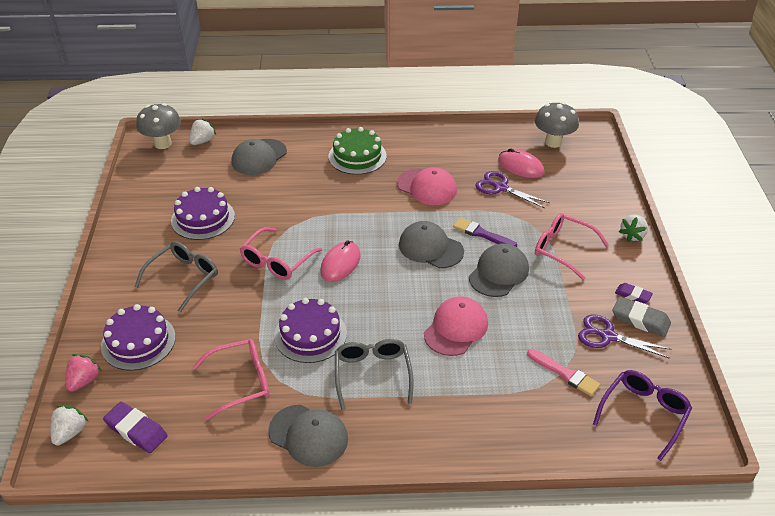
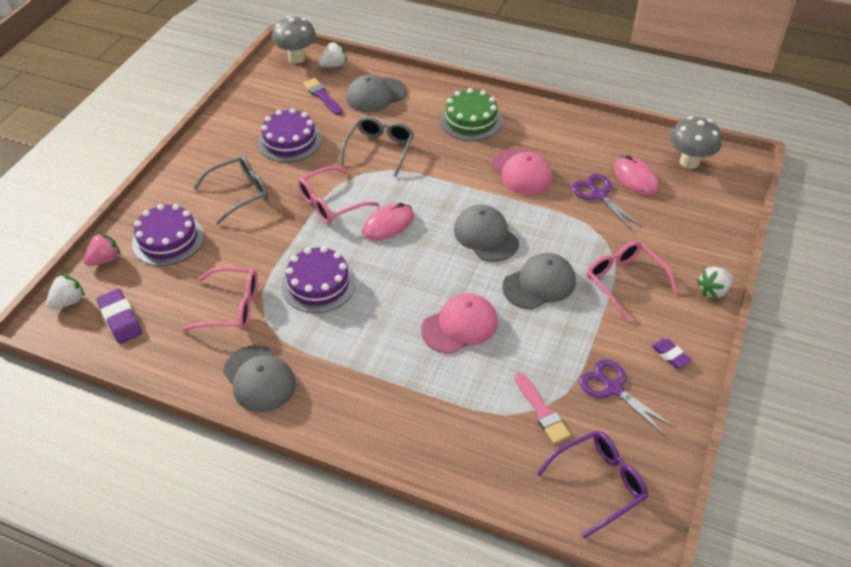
camera: 25 degrees right, 5 degrees up
grey glasses [335,339,414,410] -> grey glasses moved to [340,116,414,177]
purple brush [453,218,517,247] -> purple brush moved to [303,78,343,115]
grey eraser [613,297,671,337] -> none

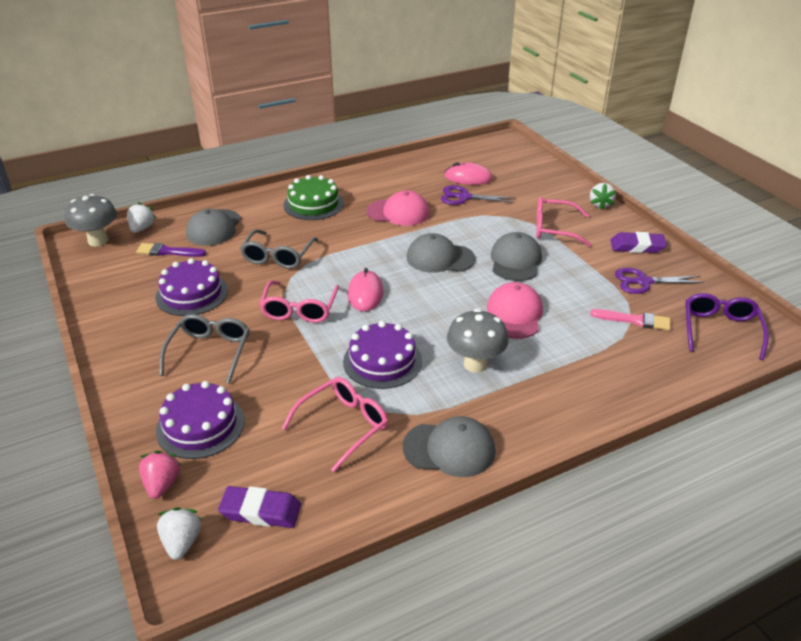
camera: 50 degrees left, 10 degrees down
grey glasses [340,116,414,177] -> grey glasses turned 135 degrees counterclockwise [240,229,318,269]
purple eraser [652,338,691,368] -> purple eraser [610,232,667,253], size x1.60
grey mushroom [670,116,722,169] -> grey mushroom moved to [447,309,508,373]

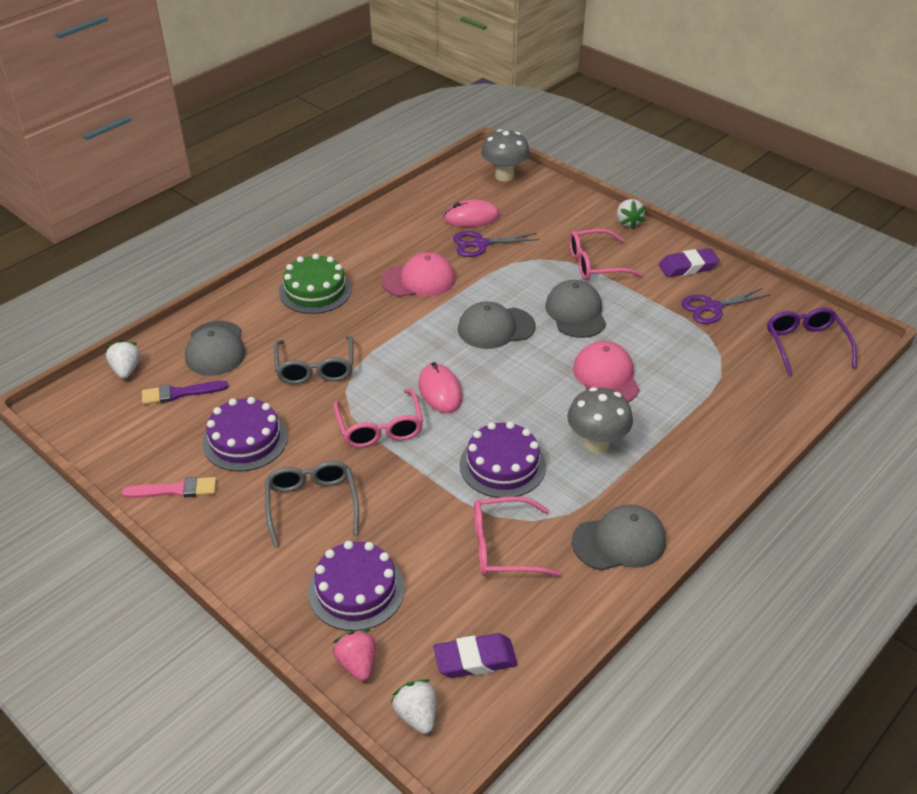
camera: 20 degrees left, 5 degrees up
grey mushroom [65,194,117,247] -> grey mushroom moved to [481,129,530,182]
pink glasses [282,377,388,472] -> pink glasses turned 120 degrees counterclockwise [474,496,561,577]
pink brush [590,309,670,331] -> pink brush moved to [122,477,217,498]

